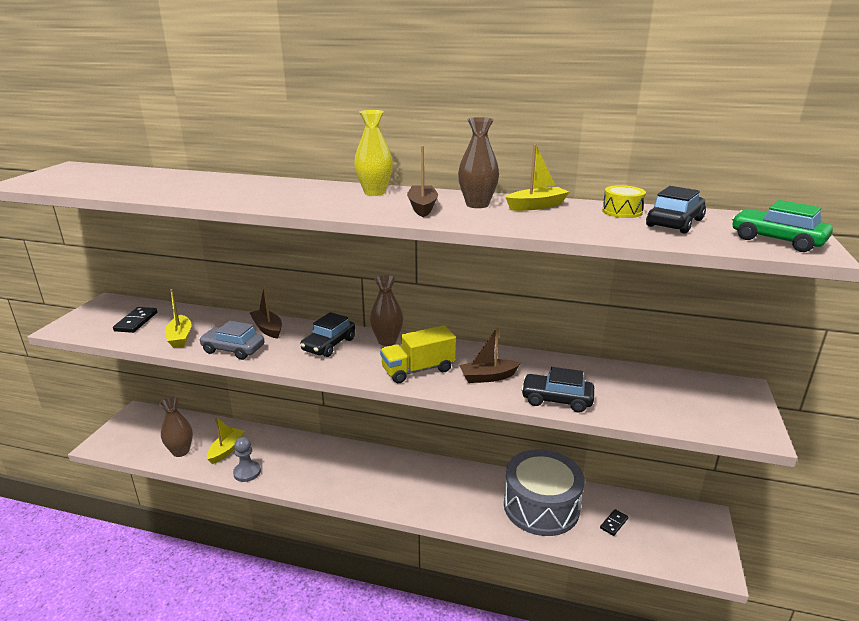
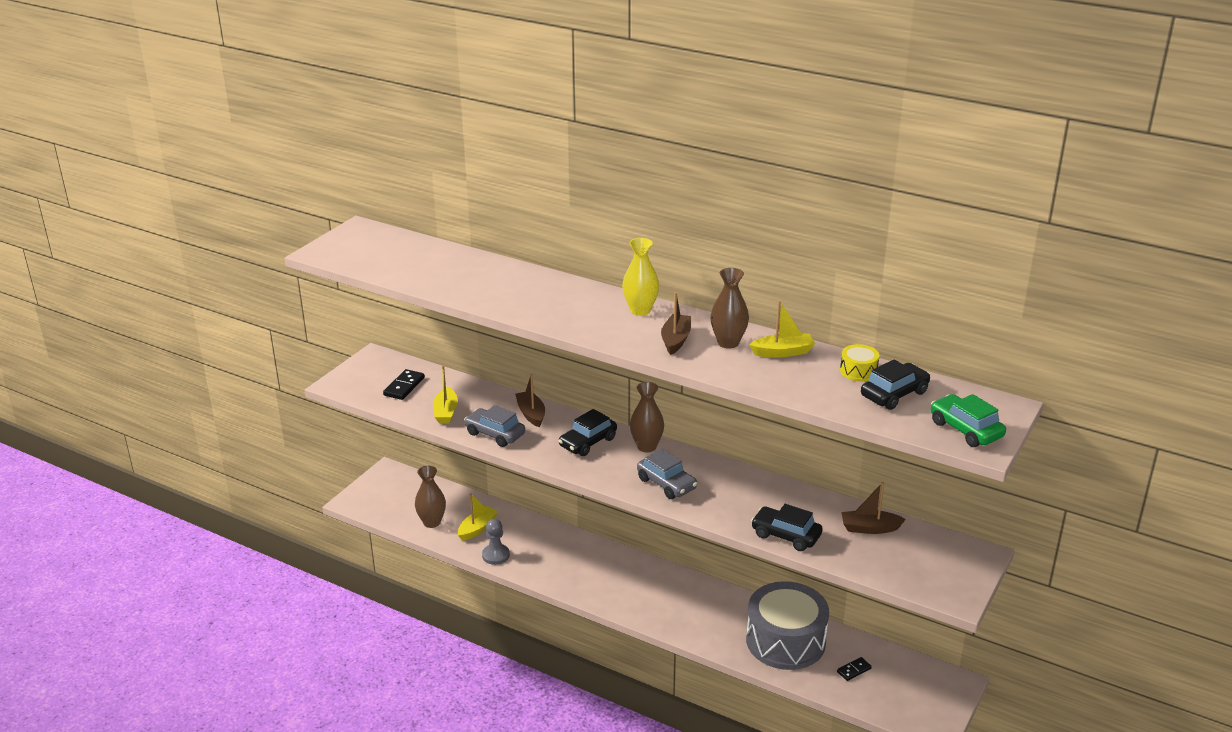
camera: 15 degrees right, 5 degrees up
yellow truck [380,325,456,383] -> grey car [637,449,698,499]
brown boat [459,327,520,383] -> brown boat moved to [841,482,906,534]

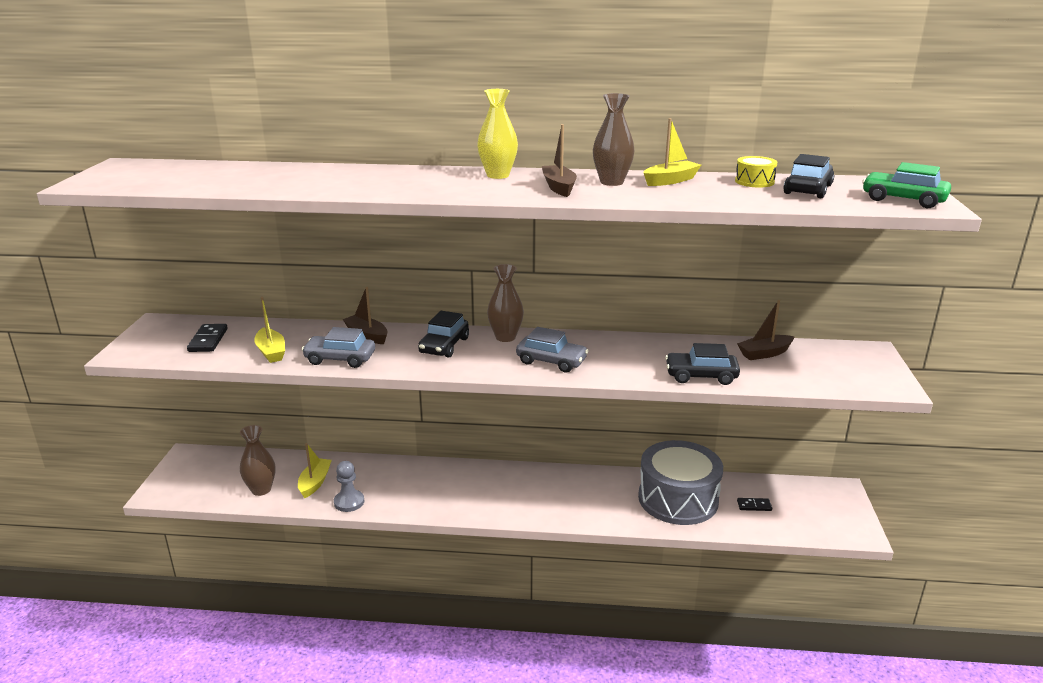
camera: 25 degrees left, 5 degrees down
black domino [837,657,872,681] -> black domino turned 60 degrees clockwise [737,498,772,511]

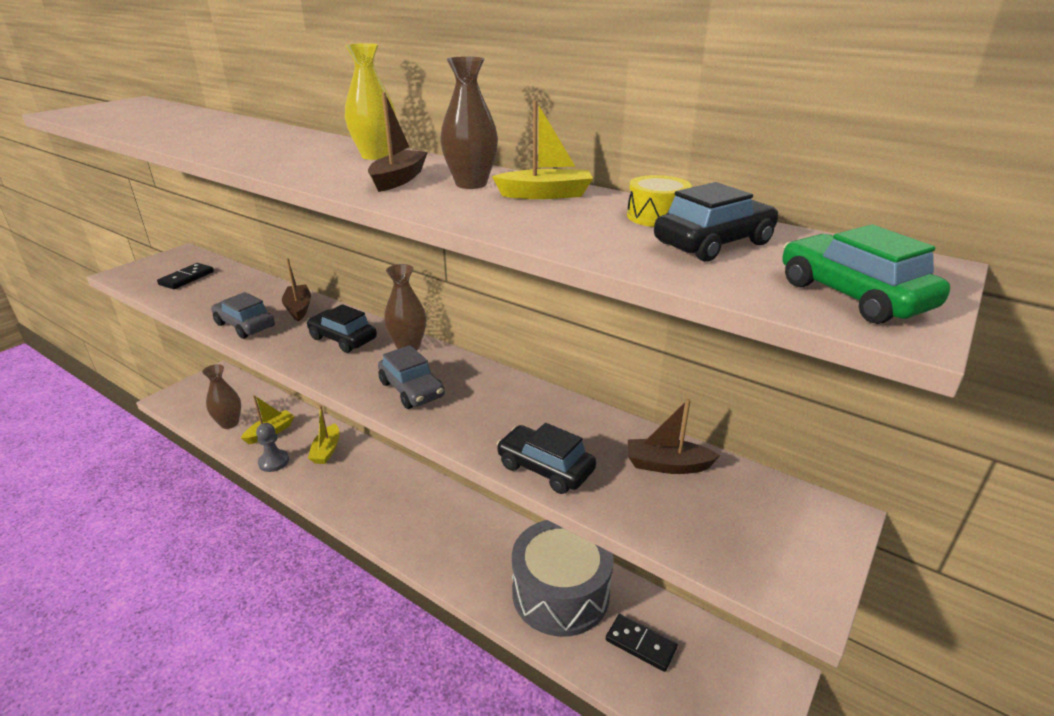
camera: 30 degrees right, 5 degrees up
yellow boat [254,297,285,363] -> yellow boat moved to [308,406,339,464]
black car [418,311,469,357] -> black car turned 75 degrees clockwise [307,304,377,353]
black domino [737,498,772,511] -> black domino [606,614,678,672], size x1.55

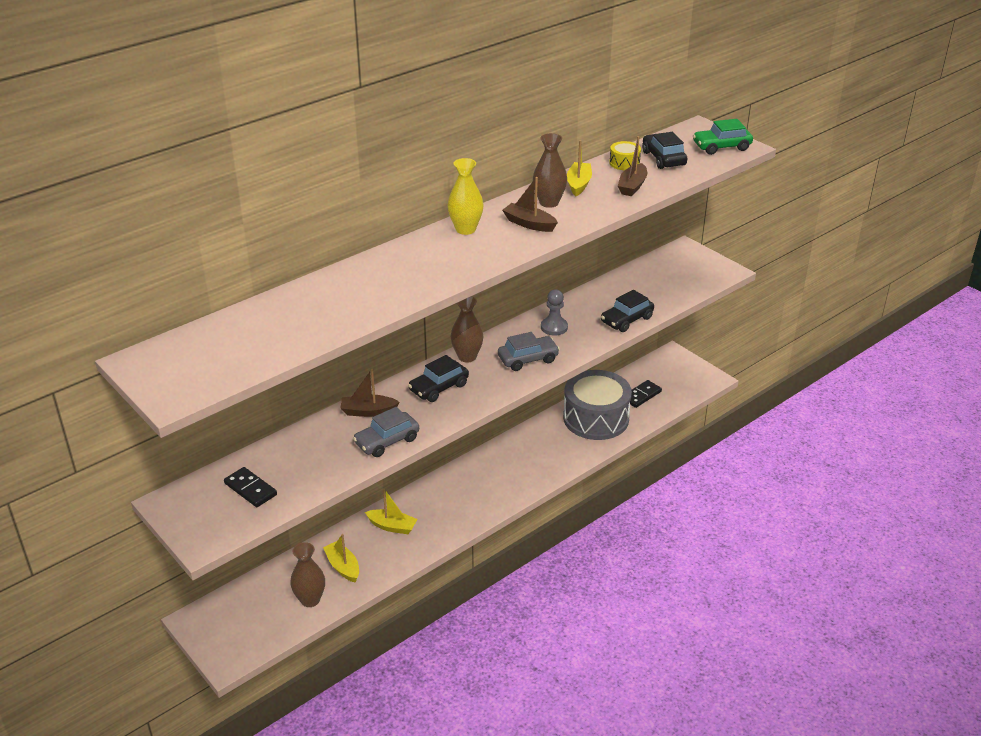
camera: 75 degrees left, 5 degrees up
grey pawn [256,423,289,472] -> grey pawn moved to [541,289,568,336]
brown boat [628,399,720,474] -> brown boat moved to [618,136,647,196]

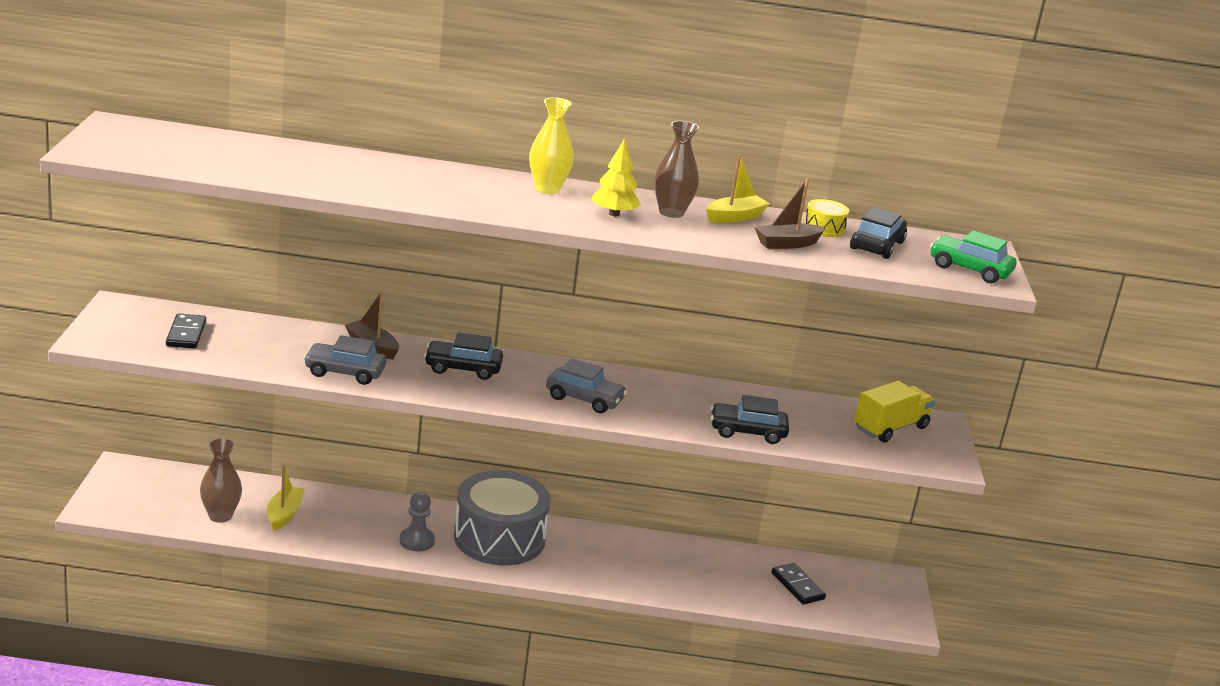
camera: 40 degrees right, 10 degrees down
yellow boat [365,489,417,534] -> none
brown vase [451,296,483,363] -> none
brown boat [502,177,558,232] -> yellow tree [591,138,641,216]
grey pawn [541,289,568,336] -> grey pawn moved to [399,492,435,551]
grey drum [563,370,632,440] -> grey drum moved to [454,470,551,565]
black domino [630,380,662,408] -> black domino turned 60 degrees clockwise [772,563,826,605]
none -> yellow truck [854,381,935,443]

